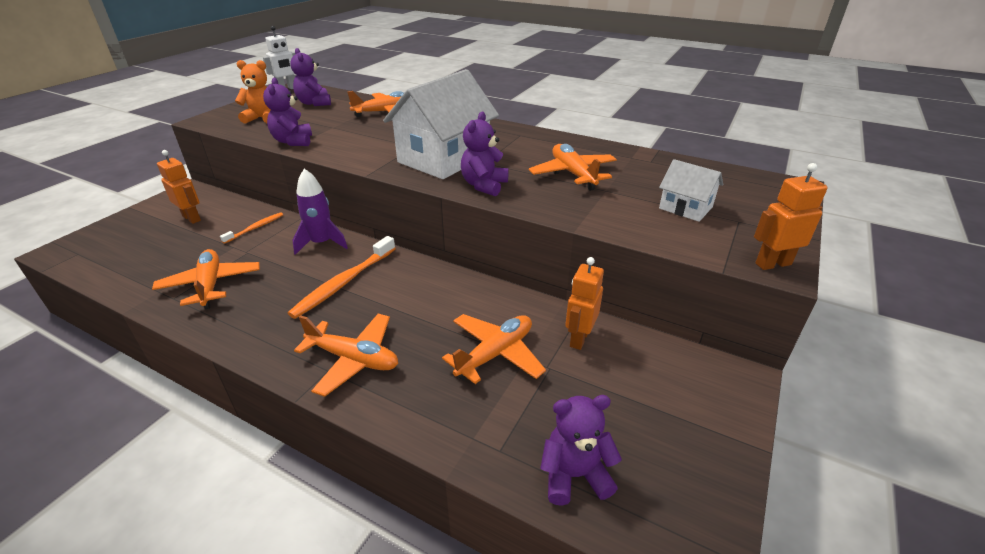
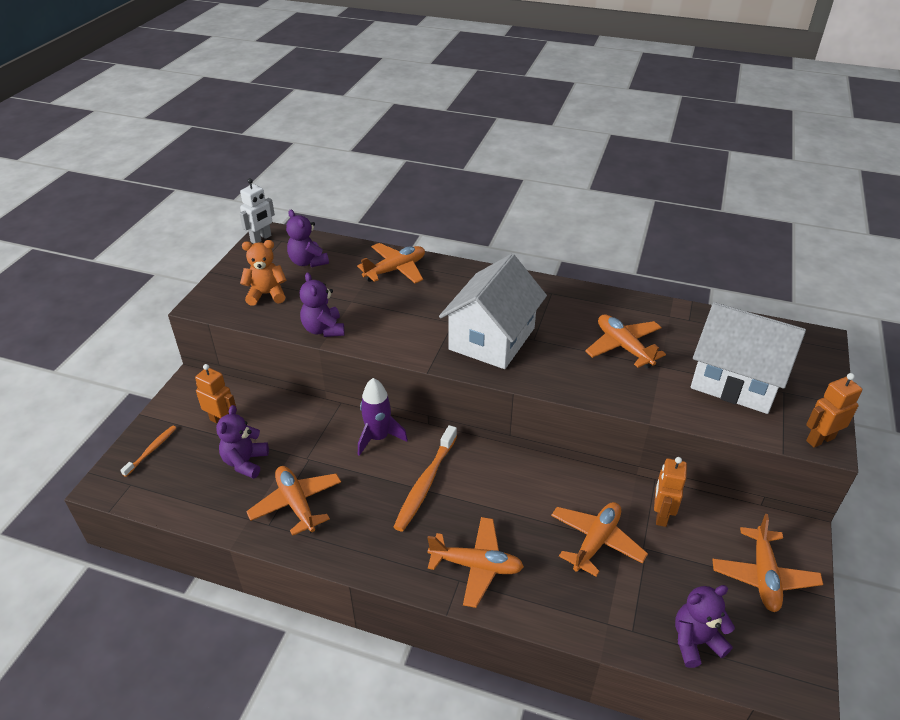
camera: 10 degrees left, 5 degrees up
orange toothbrush [220,212,283,244] -> orange toothbrush moved to [120,425,176,477]
purple teddy bear [461,112,509,196] -> purple teddy bear moved to [216,405,269,479]
white house [659,159,723,222] -> white house [691,302,806,414], size x2.01
none -> orange plane [712,514,823,612]

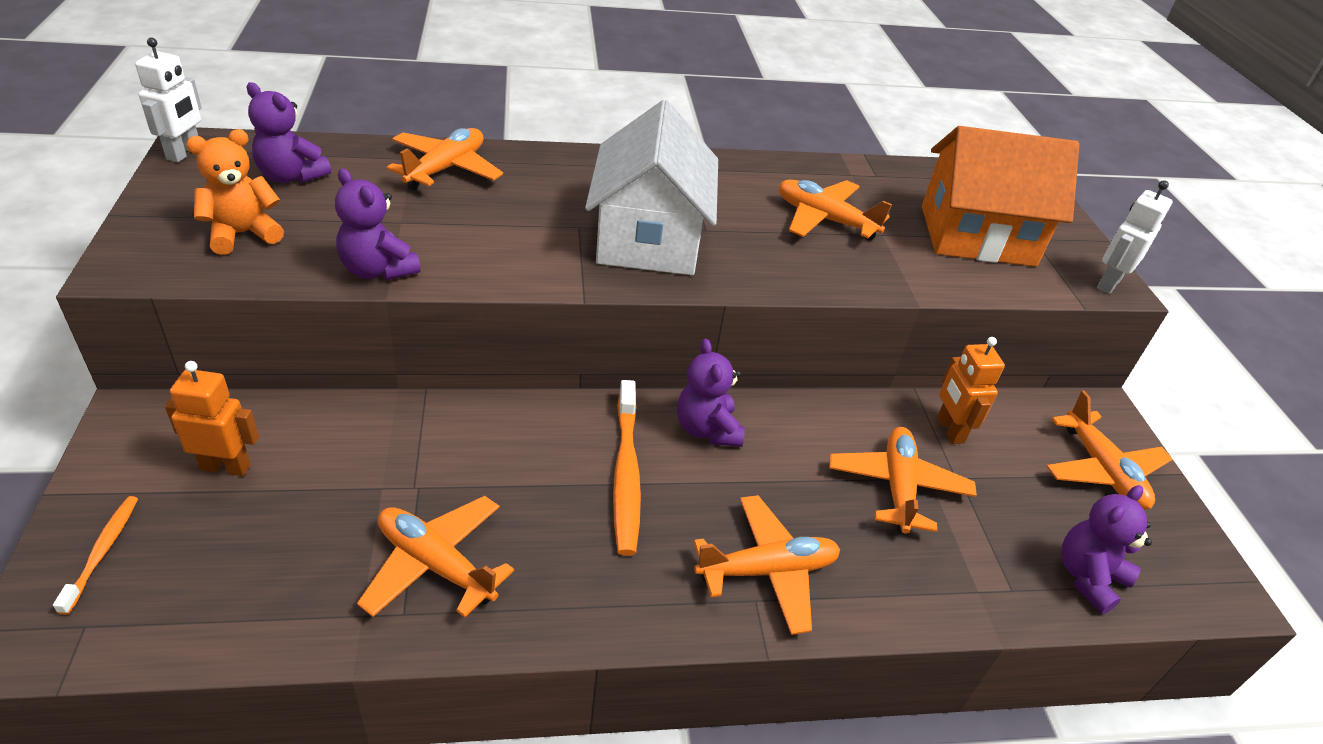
camera: 30 degrees left, 0 degrees up
purple teddy bear [216,405,269,479] -> purple teddy bear moved to [677,339,745,447]
purple rocket [358,378,408,456] -> none
white house [691,302,806,414] -> orange house [922,126,1080,267]
orange robot [806,373,862,448] -> white robot [1097,180,1173,294]

